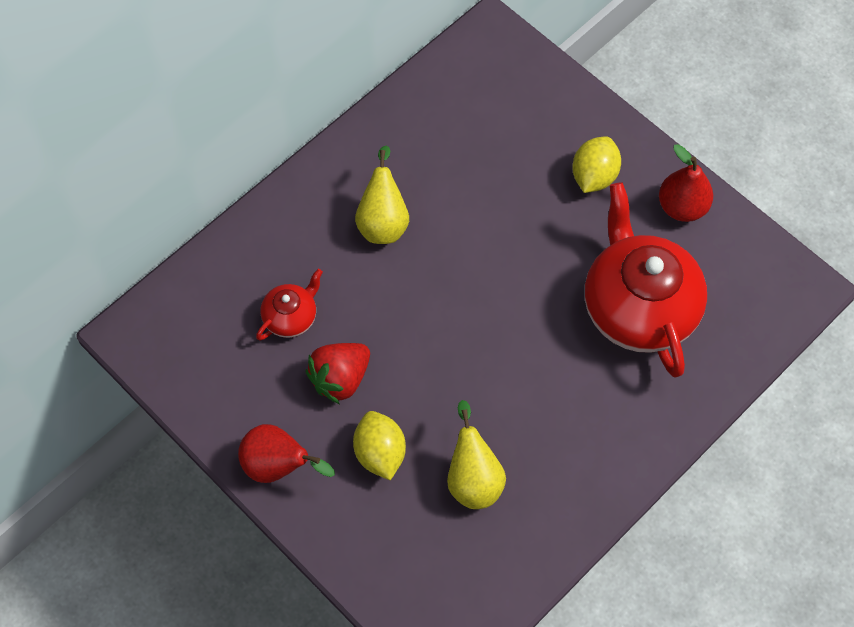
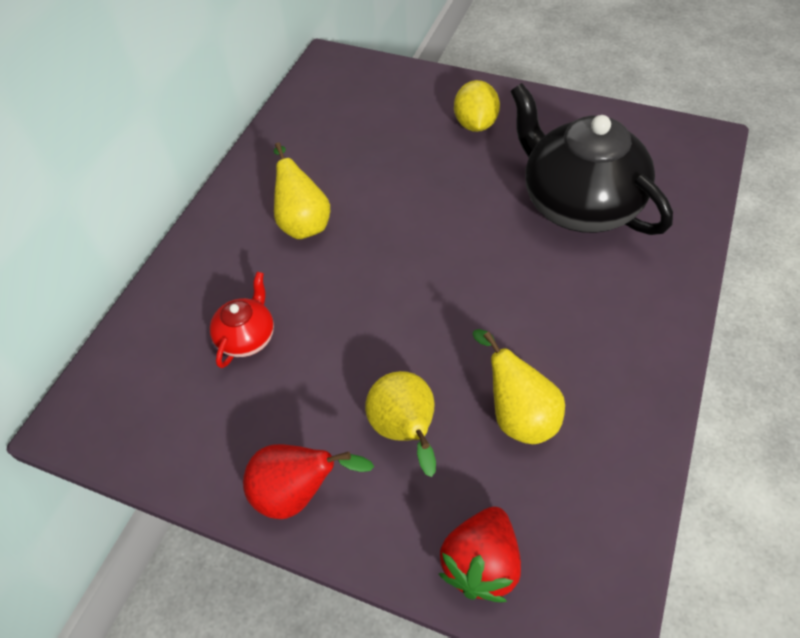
camera: 20 degrees left, 10 degrees down
red strawberry [305,343,370,404] -> red strawberry moved to [439,507,521,602]
yellow lemon [353,411,406,480] -> yellow pear [365,371,436,477]
red teapot [585,182,707,378] -> black teapot [510,83,673,235]
red pear [659,144,713,222] -> none

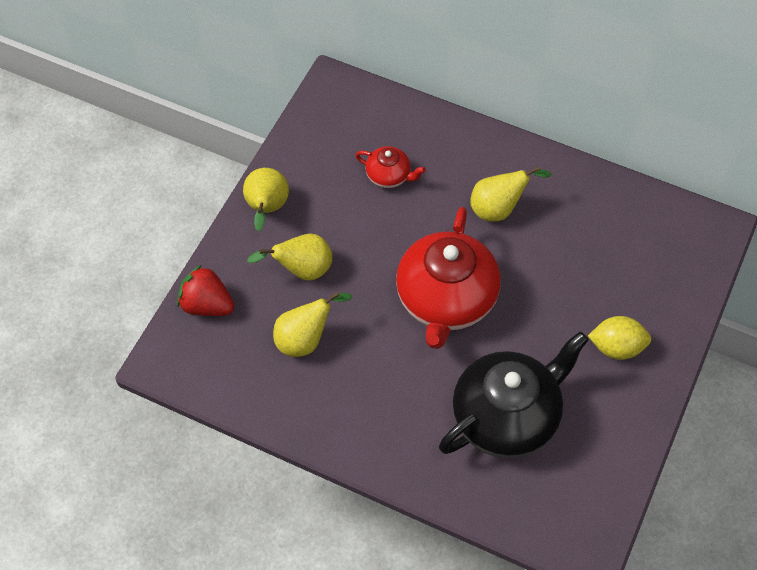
camera: 90 degrees right, 5 degrees up
red pear [243,444,374,519] -> yellow pear [243,168,289,231]
none -> red teapot [396,207,501,349]

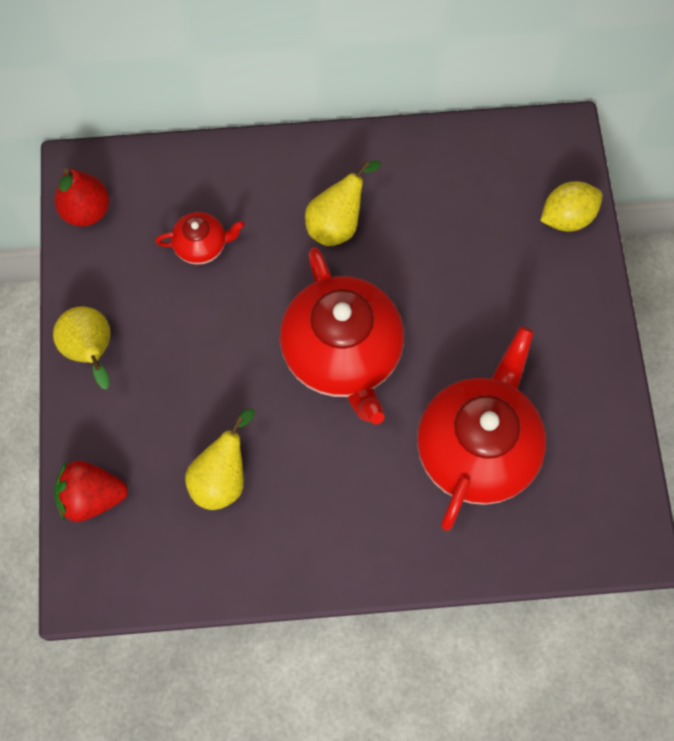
camera: 30 degrees left, 10 degrees up
yellow pear [247,233,332,281] -> none
black teapot [439,331,589,458] -> red teapot [417,327,546,531]
yellow lemon [588,316,652,360] -> yellow lemon moved to [540,181,603,231]
none -> red pear [54,168,109,227]

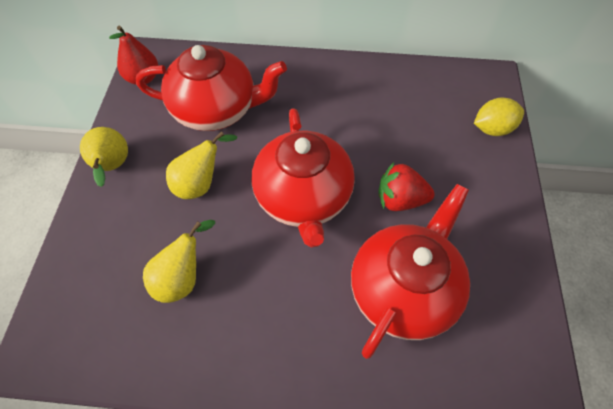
camera: 10 degrees right, 10 degrees down
red strawberry [54,461,128,522] -> red strawberry moved to [378,162,435,211]
red teapot [155,212,245,265] -> red teapot [136,45,287,131], size x2.17
yellow pear [305,160,381,246] -> yellow pear moved to [166,131,237,199]

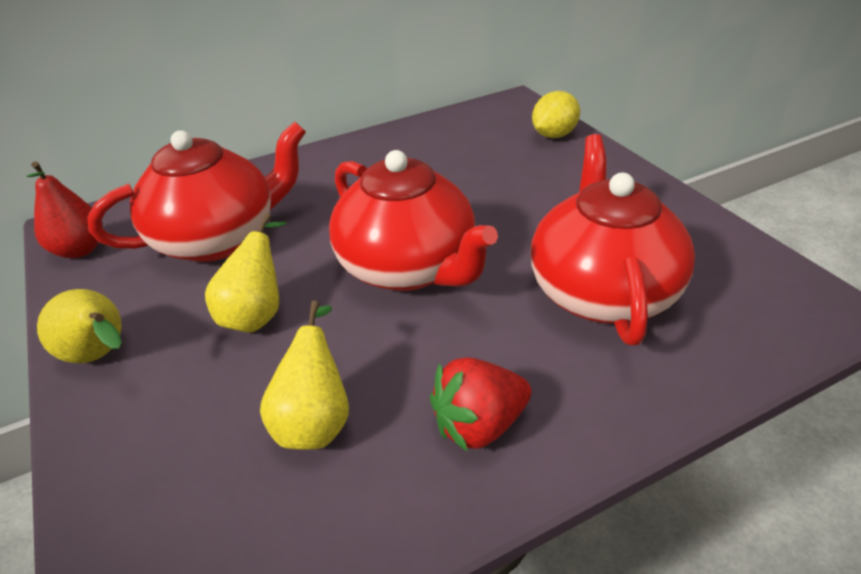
camera: 30 degrees left, 20 degrees down
red strawberry [378,162,435,211] -> red strawberry moved to [430,357,532,452]

